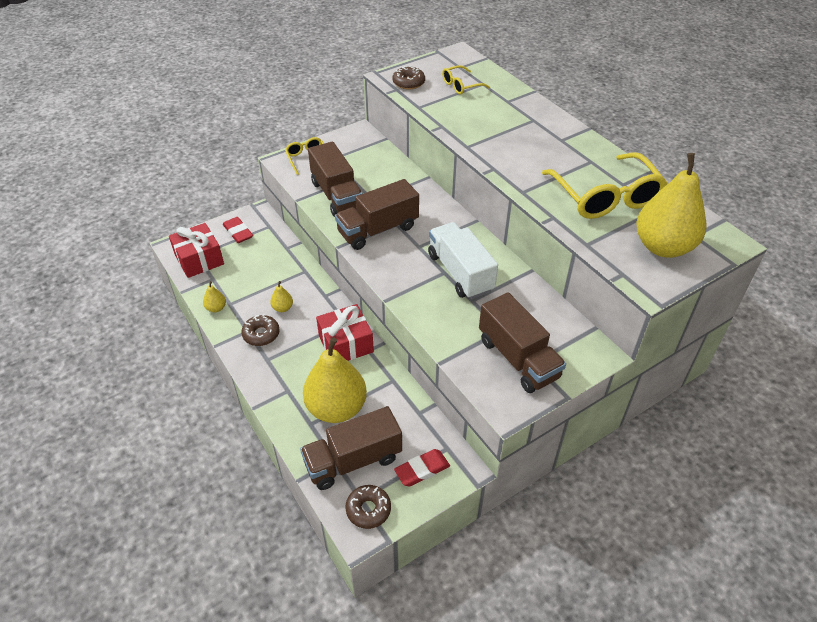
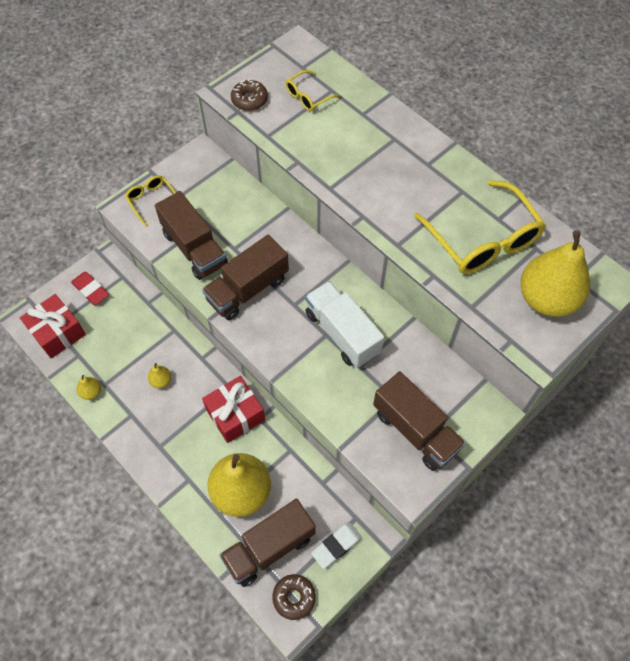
camera: 10 degrees left, 15 degrees up
brown donut [241,314,280,346] -> none
red eraser [394,449,450,487] -> white eraser [311,522,362,569]

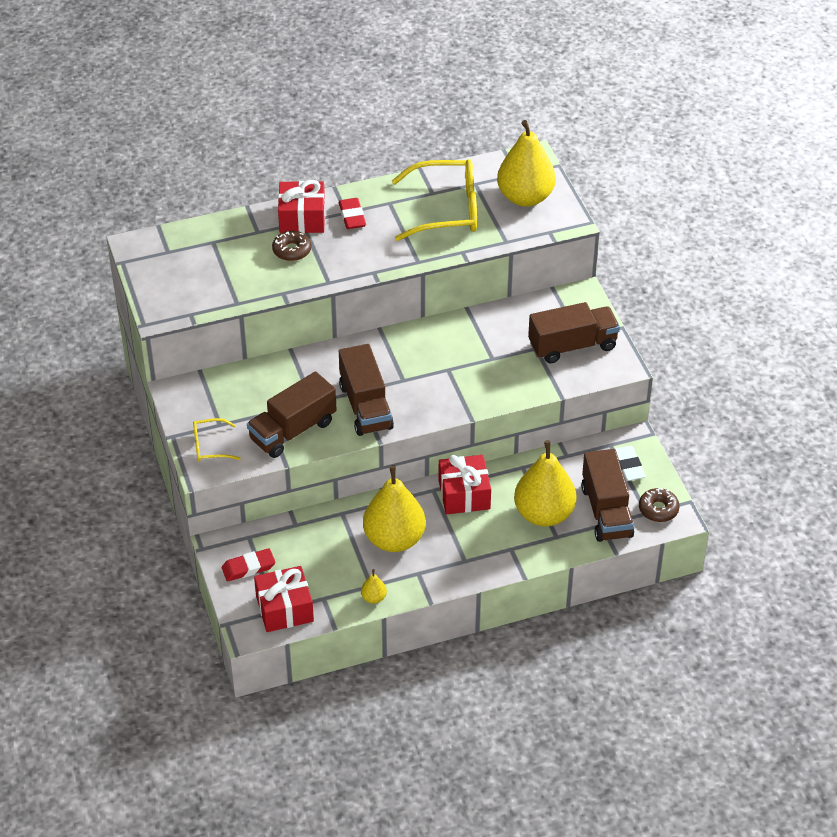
camera: 65 degrees left, 15 degrees down
yellow pear [148,363,171,388] -> yellow pear [363,466,426,552], size x2.48
brown truck [155,191,228,280] -> brown truck turned 150 degrees clockwise [247,371,337,458]
brown donut [231,79,268,111] -> brown donut moved to [272,231,312,261]
yellow glasses [286,70,341,111] -> none
white truck [305,281,384,368] -> none
none -> red gift [278,180,325,233]
none -> red eraser [339,198,366,229]

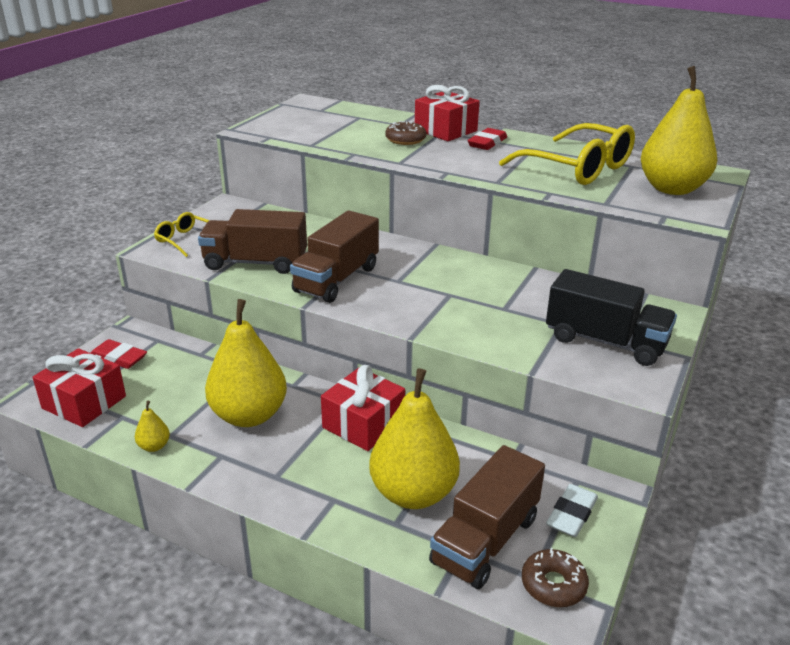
camera: 45 degrees right, 15 degrees down
brown truck [528,302,620,363] -> black truck [546,269,677,366]

